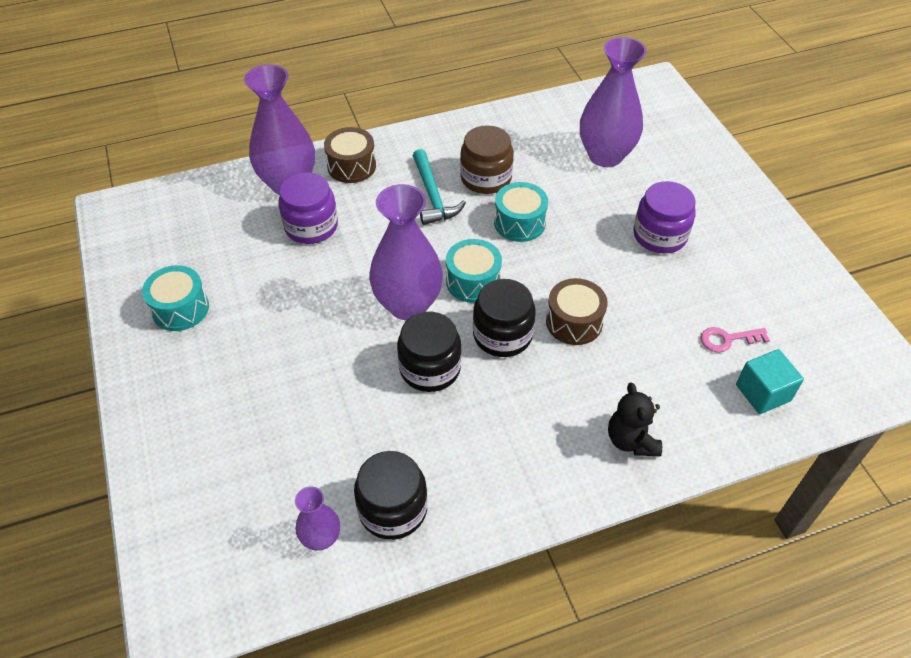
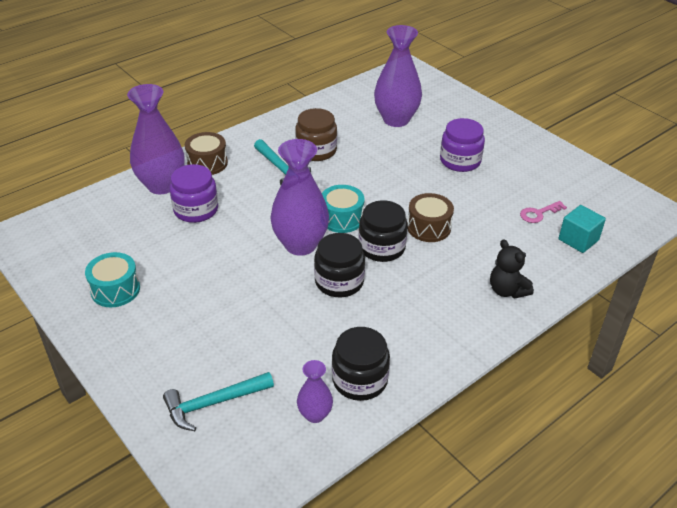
camera: 20 degrees left, 10 degrees down
turquoise drum [494,182,548,242] -> none
none -> turquoise hammer [163,372,274,431]

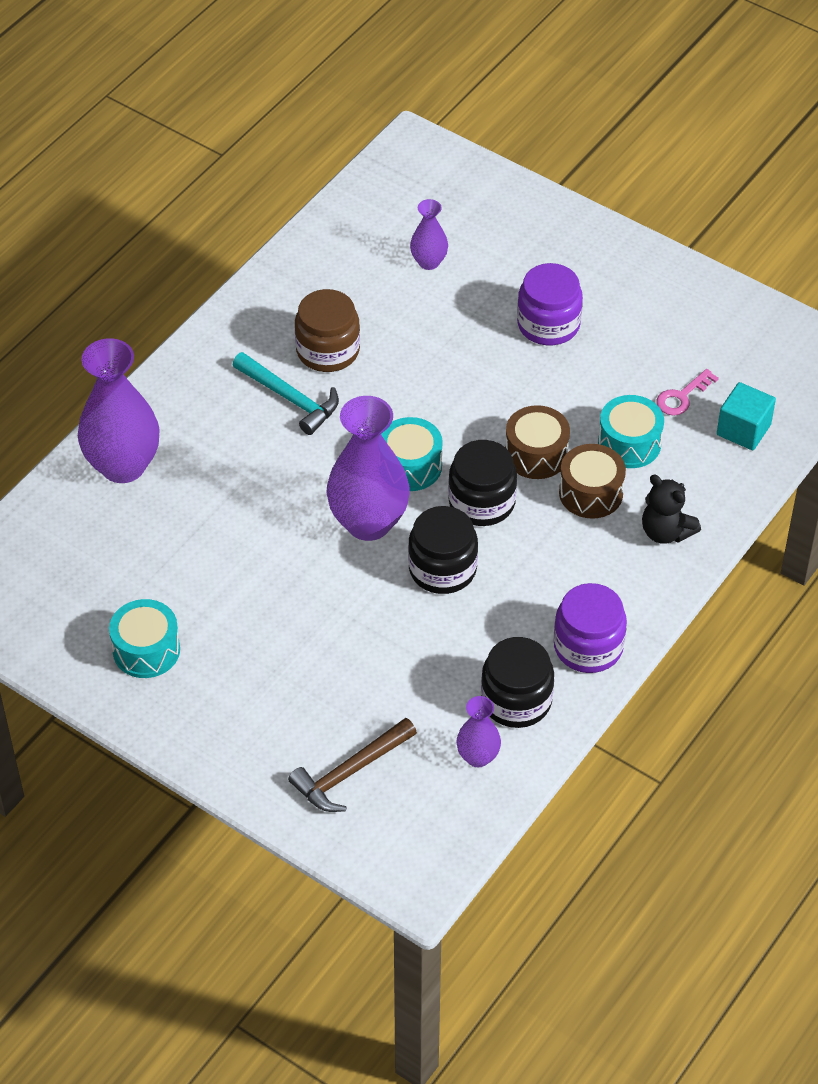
camera: 15 degrees left, 10 degrees up
turquoise hammer [163,372,274,431] -> brown hammer [288,718,417,812]
purple jar [170,164,218,223] -> purple jar moved to [554,583,627,673]
brown drum [185,132,228,175] -> brown drum moved to [559,444,626,519]
purple vase [374,25,422,127] -> purple vase [410,199,448,270], size x0.50
none -> turquoise drum [598,395,664,468]

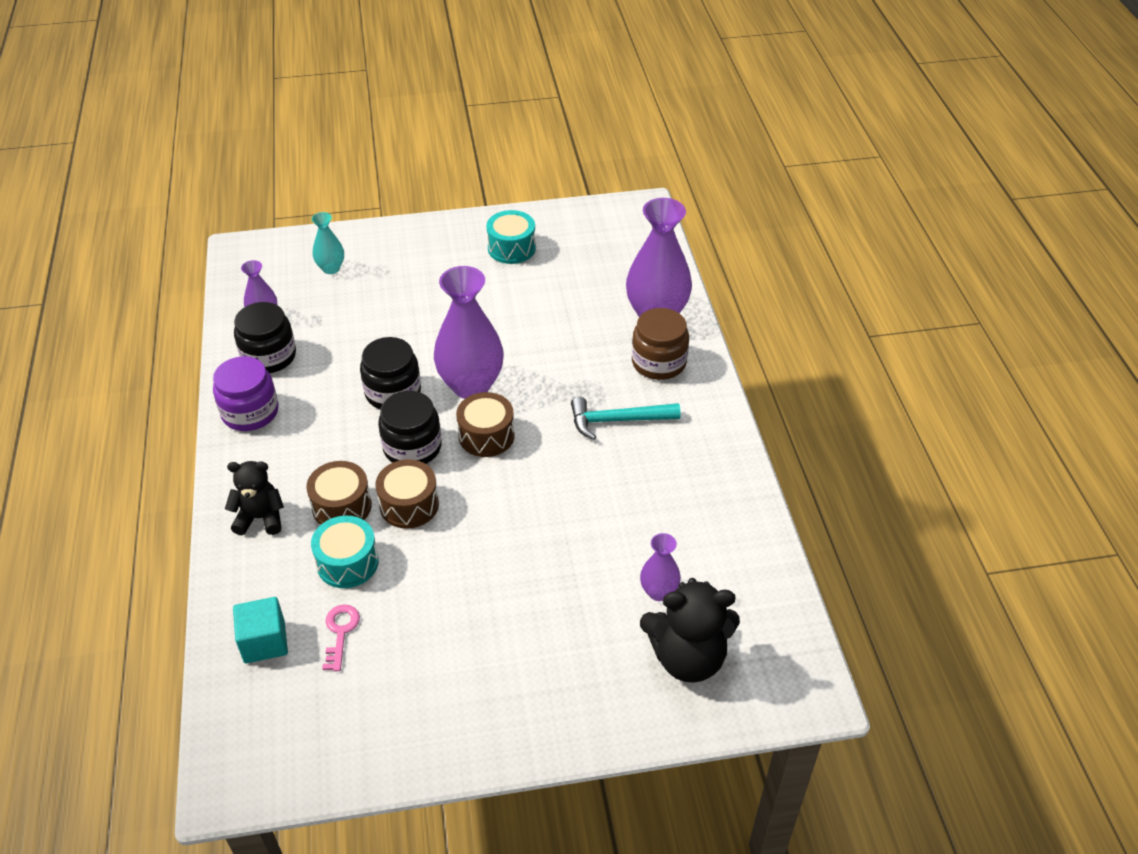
camera: 135 degrees right, 5 degrees down
brown hammer [288,718,417,812] -> turquoise vase [312,212,344,274]
brown jar [295,289,360,372] -> brown jar moved to [632,308,689,380]
turquoise drum [381,417,443,491] -> brown drum [456,392,515,457]
purple jar [517,263,583,345] -> none
none -> black teddy bear [640,578,740,683]

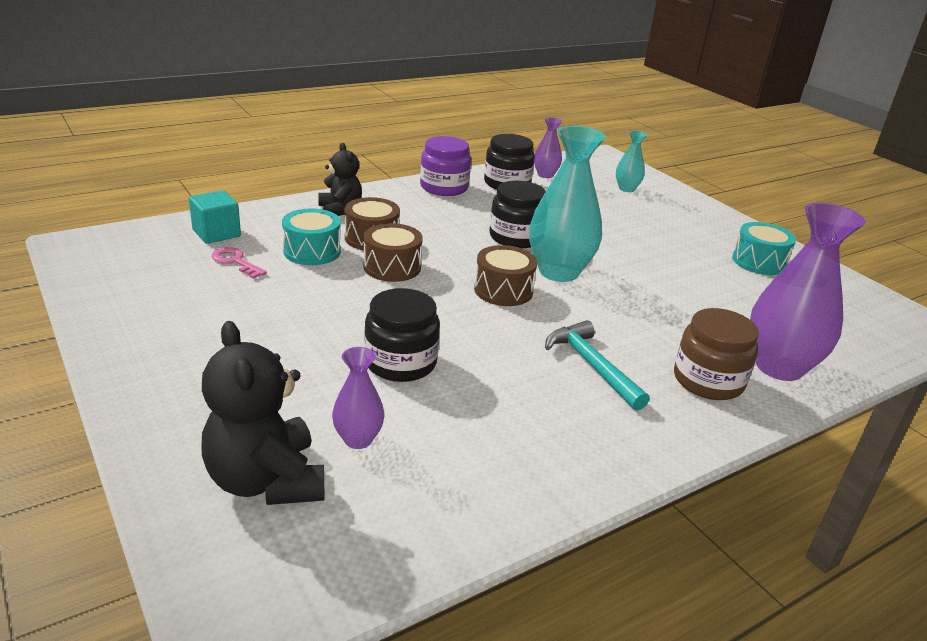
camera: 65 degrees right, 15 degrees down
pink key [322,604,360,671] -> pink key turned 120 degrees counterclockwise [212,247,267,279]
black jar [378,391,442,464] -> black jar moved to [364,288,440,382]
purple vase [434,266,504,399] -> turquoise vase [529,126,606,282]

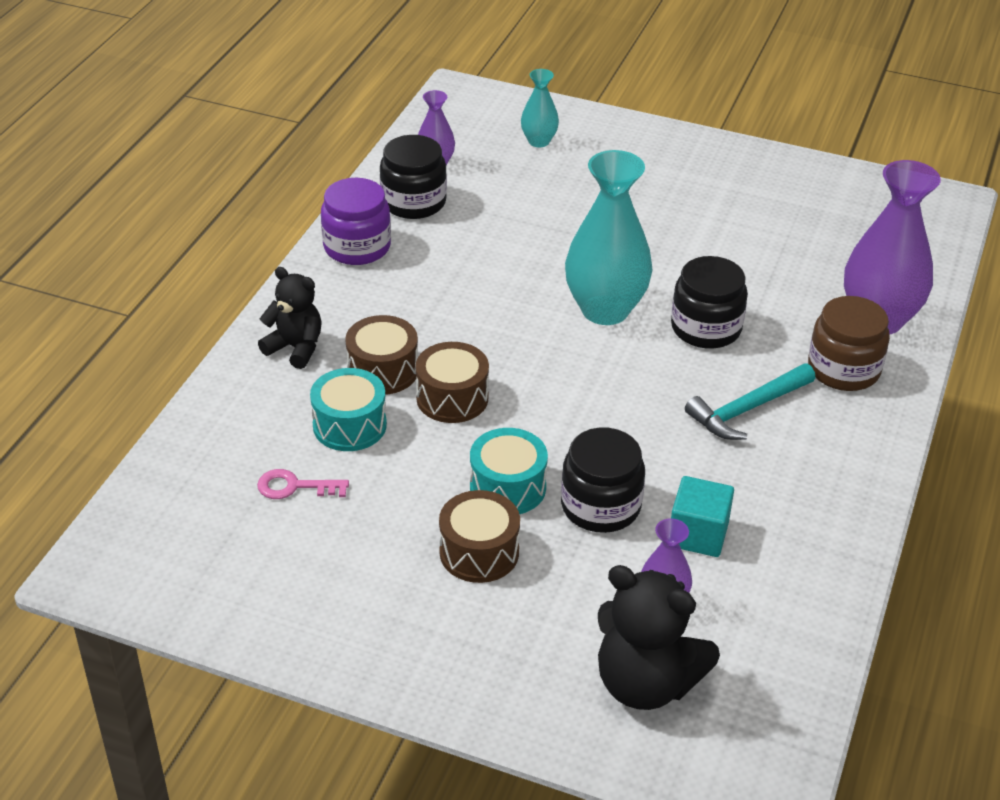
camera: 35 degrees left, 10 degrees up
turquoise cube [189,190,241,244] -> turquoise cube moved to [671,476,734,557]
brown drum [474,245,537,306] -> brown drum moved to [439,490,520,583]
black jar [489,181,546,248] -> black jar moved to [671,256,748,349]
turquoise hammer [545,320,650,411] -> turquoise hammer turned 60 degrees counterclockwise [685,363,815,440]
turquoise drum [732,222,796,275] -> turquoise drum moved to [470,428,548,514]

